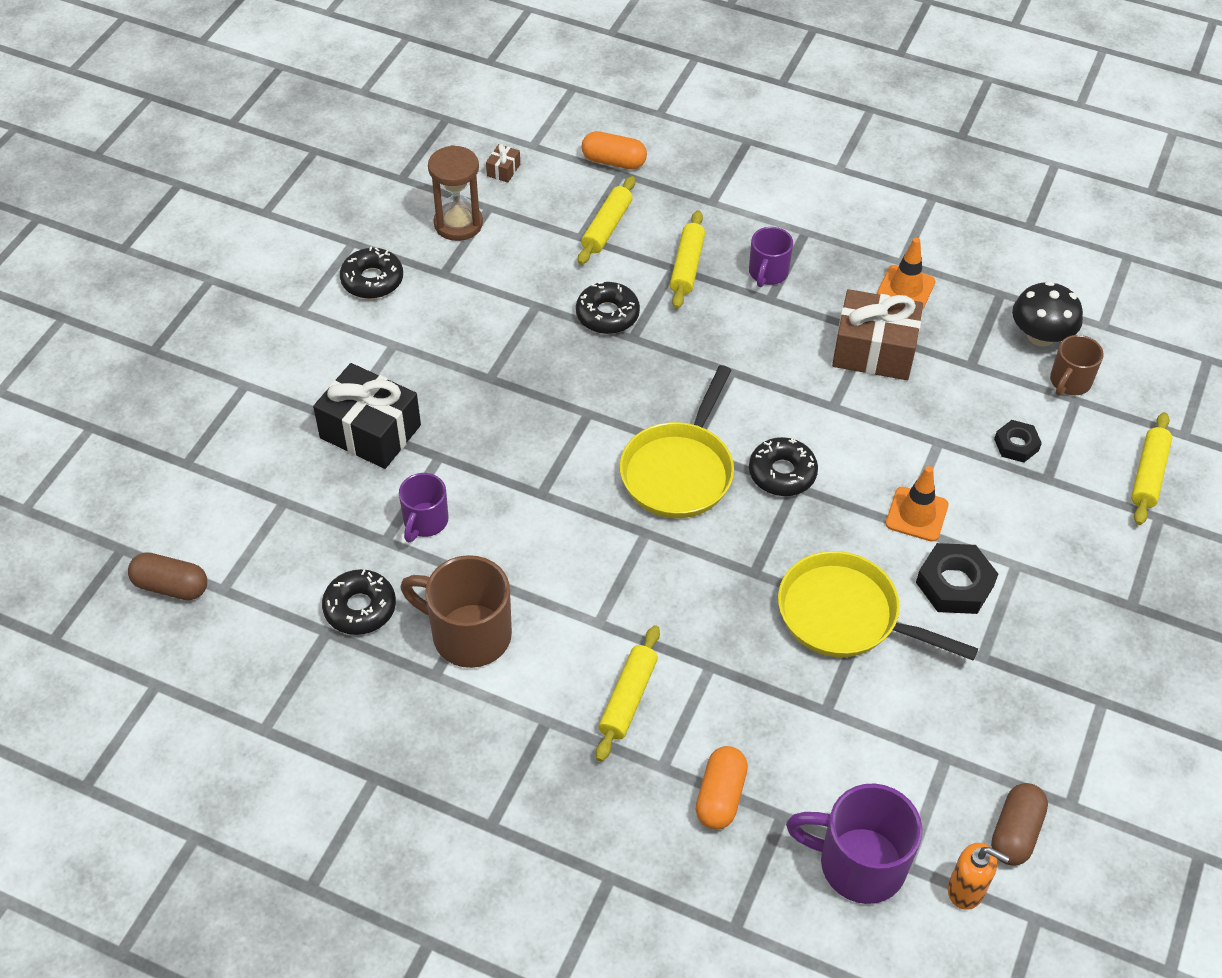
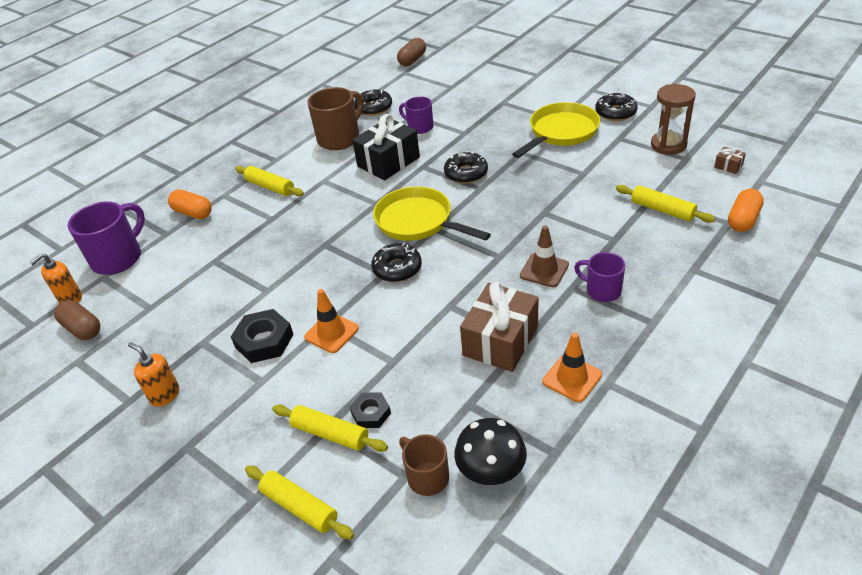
camera: 110 degrees right, 10 degrees down
black gift [313,363,421,469] -> black gift moved to [352,114,420,180]
black donut [576,282,640,334] -> black donut moved to [444,151,488,184]
yellow rolling pin [670,210,705,309] -> yellow rolling pin moved to [272,405,388,452]
yellow pan [778,551,978,660] -> yellow pan moved to [512,102,600,158]
none -> orange soap dispenser [128,342,179,407]
none -> brown traffic cone [520,225,569,287]

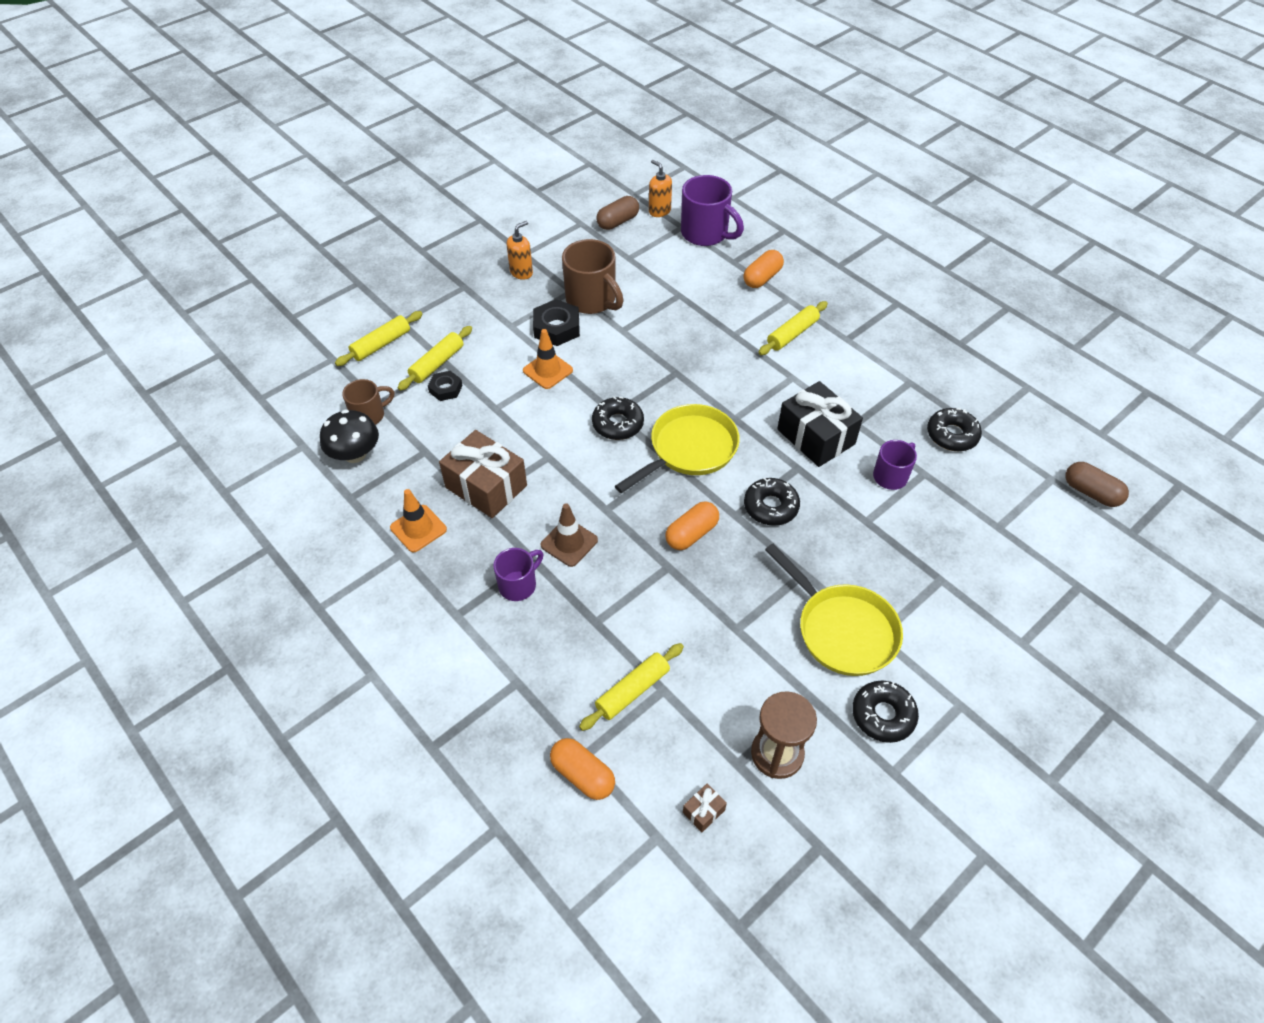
camera: 95 degrees right, 10 degrees up
brown mug [308,87,364,150] -> brown mug moved to [562,239,624,314]
none -> orange capsule [666,502,719,550]

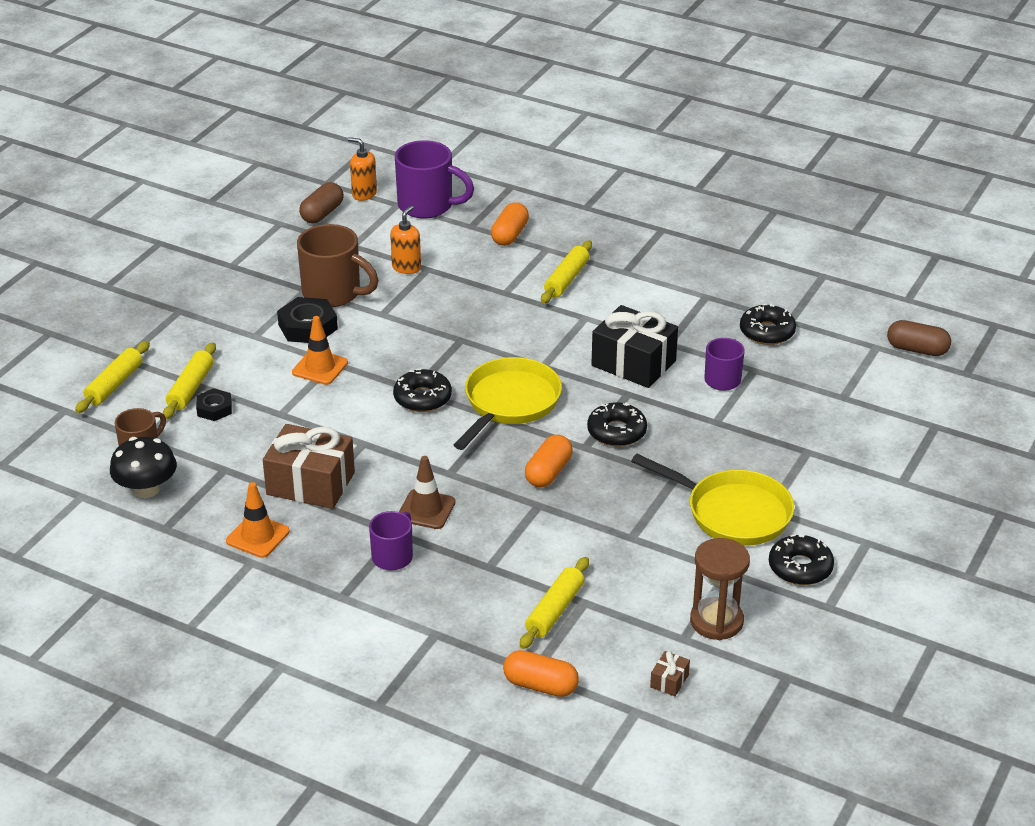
camera: 20 degrees left, 15 degrees down
orange soap dispenser [507,221,533,280] -> orange soap dispenser moved to [390,205,421,274]

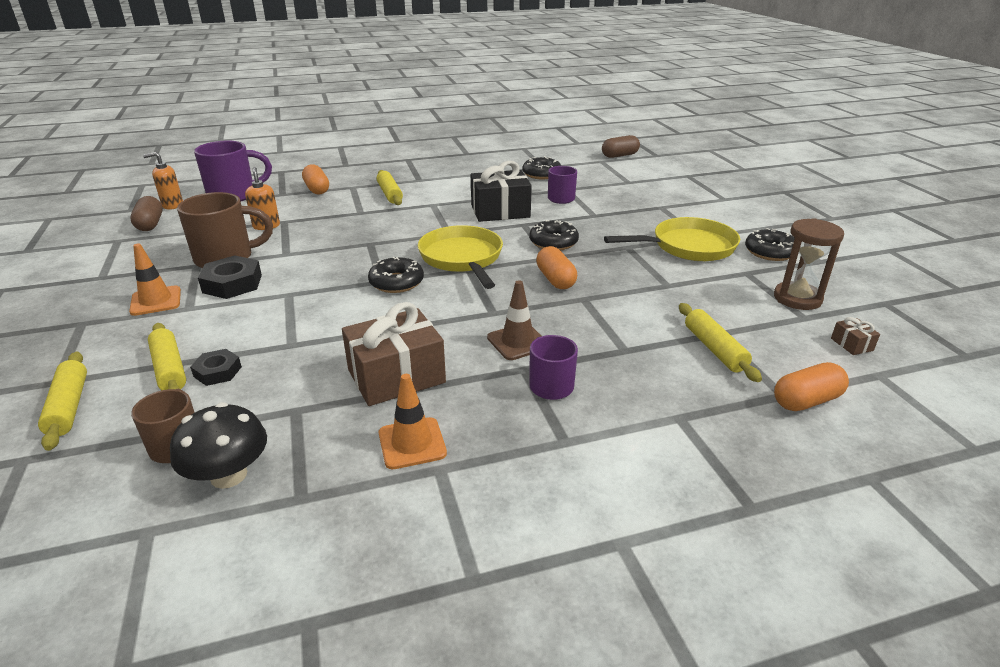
camera: 45 degrees left, 5 degrees down
orange traffic cone [292,316,348,385] -> orange traffic cone moved to [129,243,181,316]

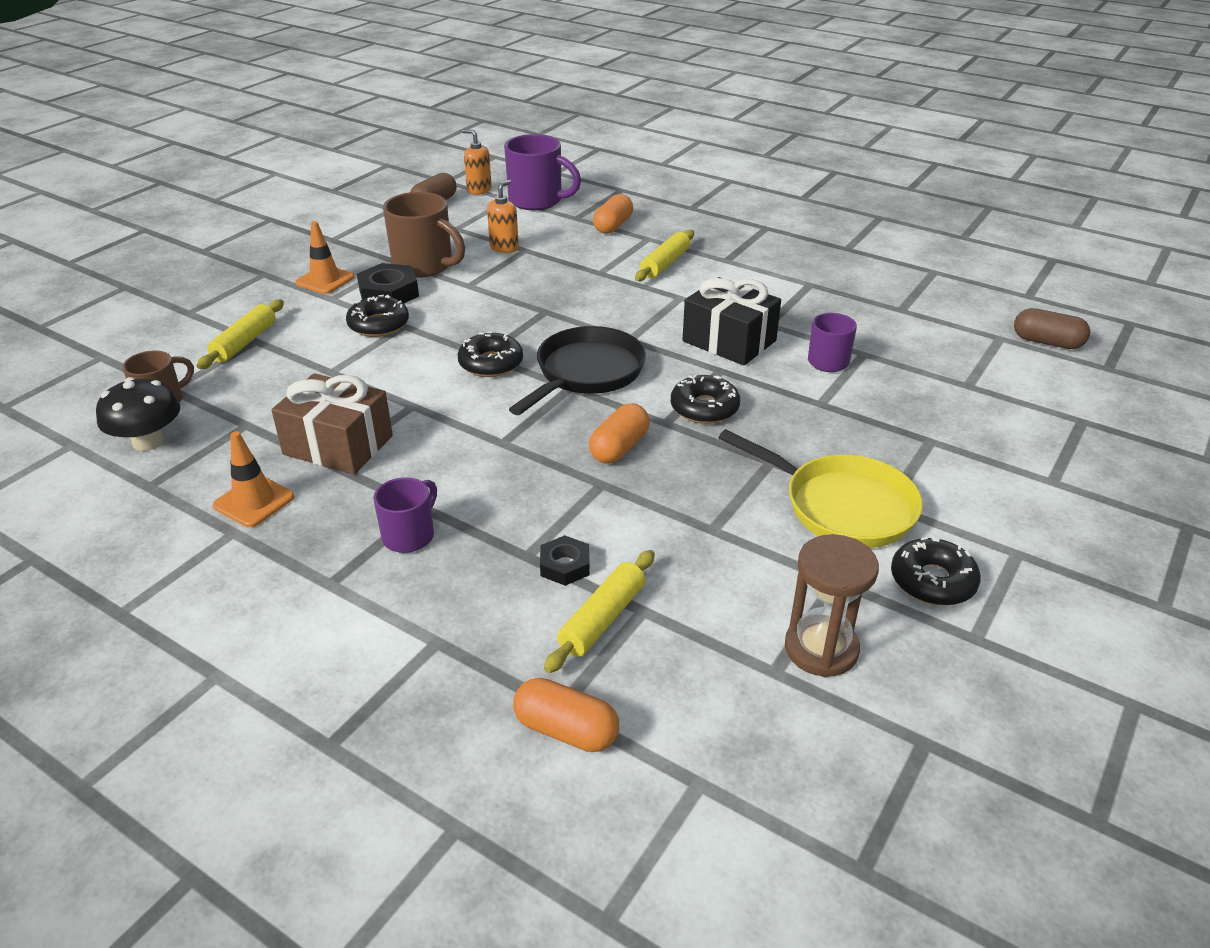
camera: 50 degrees right, 5 degrees up
yellow rolling pin [38,352,87,451] -> none
black nut [190,349,242,386] -> black nut moved to [540,535,590,586]
yellow pan [418,225,503,289] -> black pan [509,326,646,415]
brown traffic cone [487,280,541,360] -> none
black donut [523,156,561,179] -> black donut moved to [346,295,409,337]
brown gift [831,317,880,355] -> none

